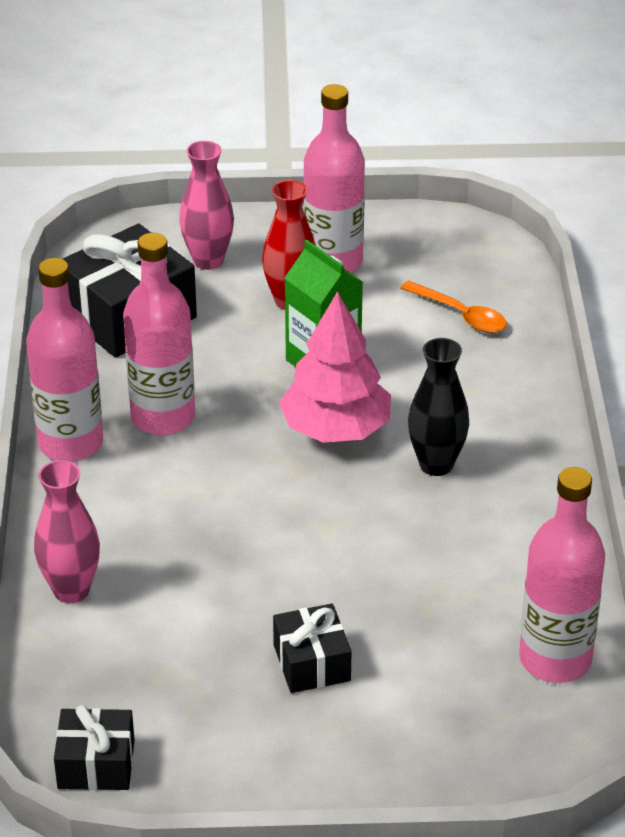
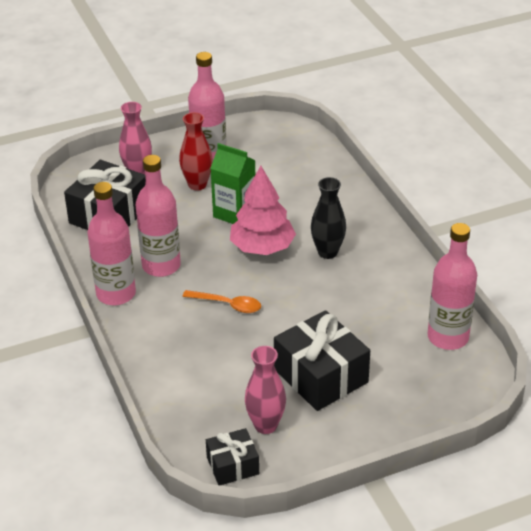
camera: 20 degrees left, 0 degrees up
pink vase [34,460,100,603] -> pink vase moved to [245,346,286,434]
black gift [273,604,351,693] -> black gift [274,310,370,411], size x1.79
orange spoon [400,280,507,333] -> orange spoon moved to [182,290,261,313]

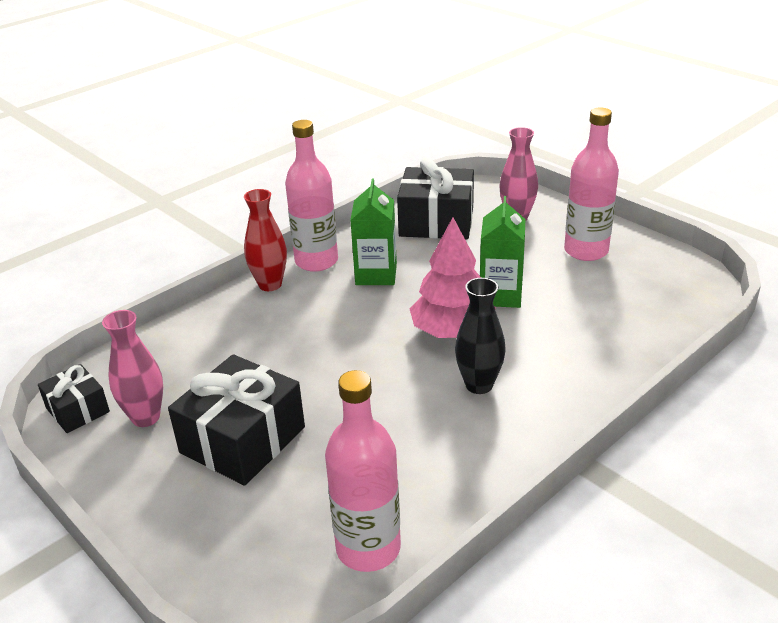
camera: 70 degrees right, 5 degrees down
pink bottle [136,155,181,277] -> green carton [350,179,397,285]
red vase [179,112,213,191] -> red vase moved to [244,189,287,291]
orange spoon [182,290,261,313] -> none

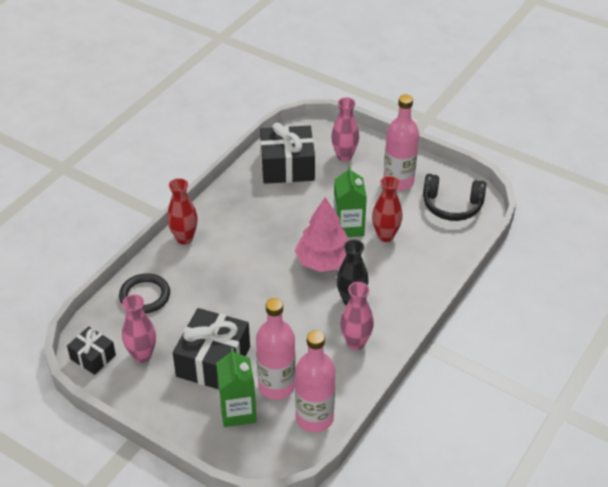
camera: 15 degrees left, 10 degrees up
pink bottle [285,120,338,272] -> pink bottle moved to [256,298,296,400]
green carton [350,179,397,285] -> green carton moved to [216,348,257,427]
none -> black ring [119,273,170,314]
none -> pink vase [340,282,374,350]
none -> red vase [372,176,403,242]
none -> black headphones [423,174,486,221]

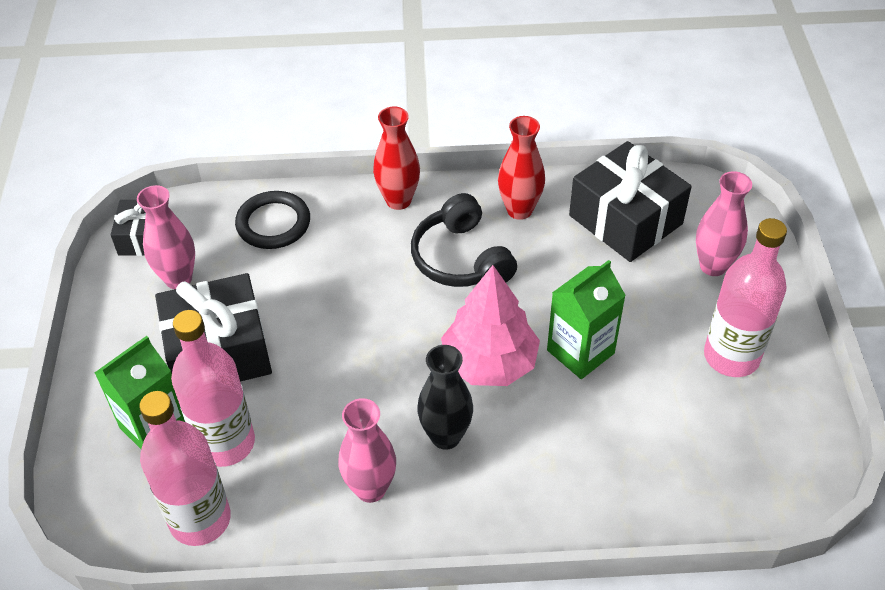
camera: 55 degrees right, 5 degrees up
red vase [372,176,403,242] -> red vase moved to [498,116,545,220]
black headphones [423,174,486,221] -> black headphones moved to [411,193,517,287]

